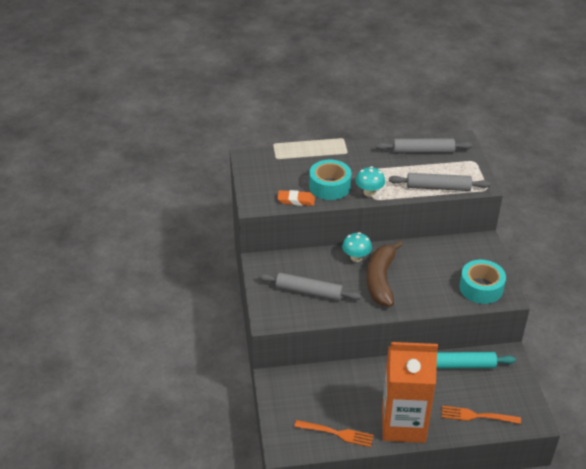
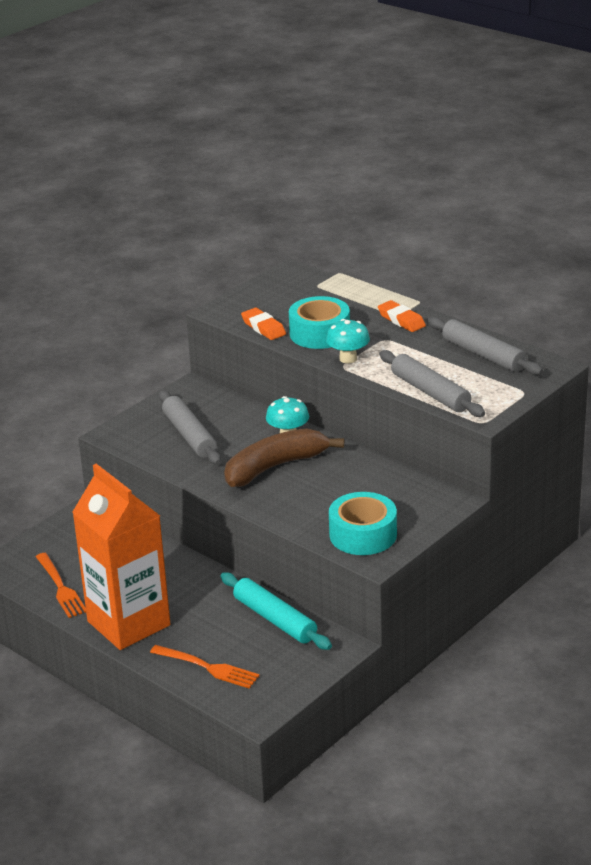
camera: 50 degrees right, 10 degrees down
orange fork [442,406,521,424] -> orange fork turned 150 degrees clockwise [150,645,260,689]
none -> orange eraser [378,300,426,332]

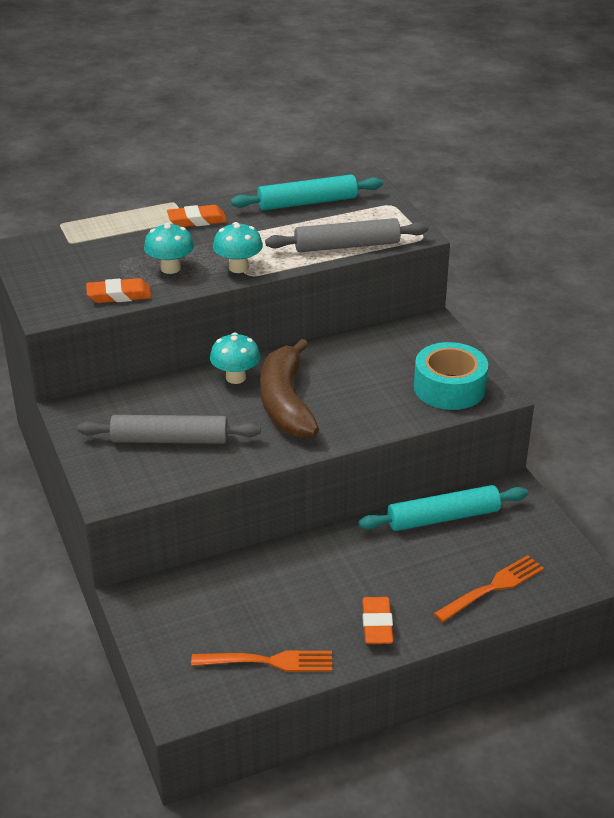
camera: 65 degrees left, 5 degrees up
orange carton [72,464,170,650] -> orange eraser [362,597,394,644]
turquoise tape [289,296,350,349] -> turquoise mushroom [144,223,194,274]
grey rolling pin [428,317,543,375] -> turquoise rolling pin [231,175,383,210]

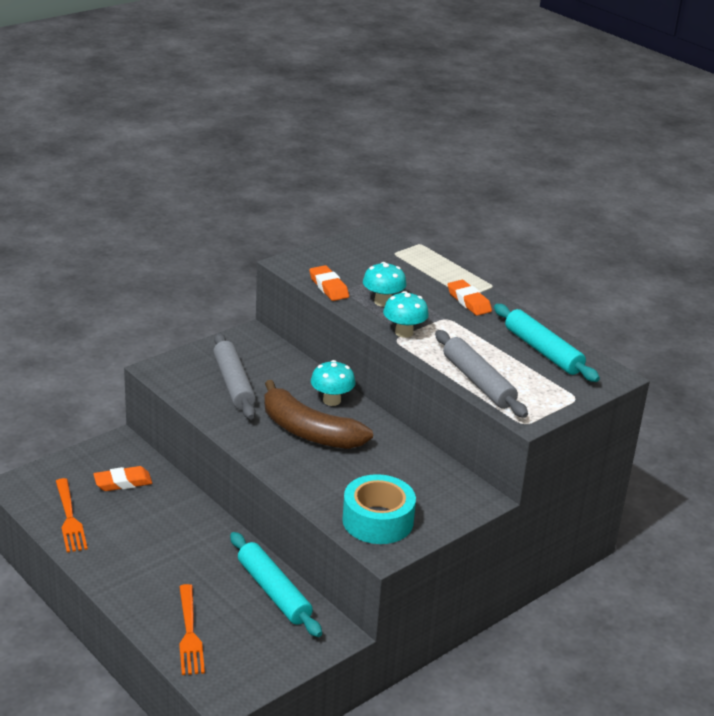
camera: 70 degrees right, 5 degrees down
brown banana [260,339,319,438] -> brown banana turned 120 degrees counterclockwise [264,380,373,449]
orange eraser [362,597,394,644] -> orange eraser moved to [93,466,152,491]
orange fork [433,555,544,623] -> orange fork turned 45 degrees clockwise [179,584,205,675]

